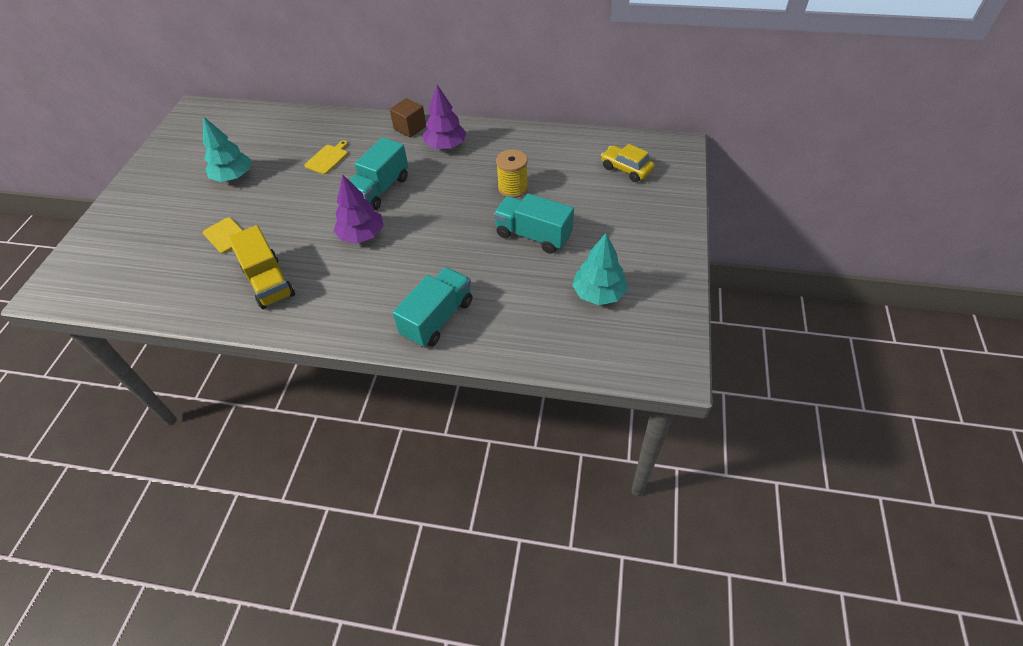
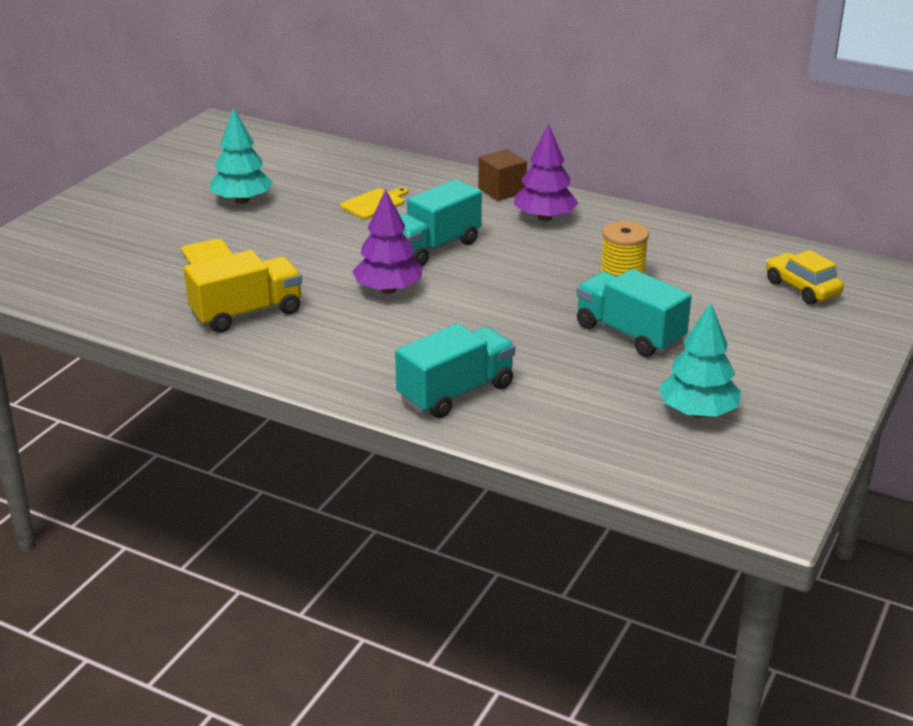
camera: 15 degrees right, 20 degrees down
yellow truck [228,225,295,309] -> yellow truck turned 105 degrees counterclockwise [184,250,302,333]

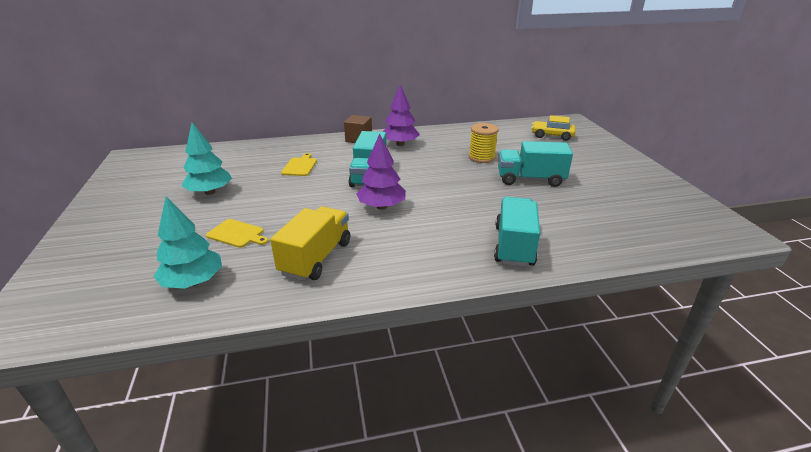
camera: 40 degrees left, 0 degrees up
turquoise tree [659,303,741,418] -> turquoise tree moved to [153,197,222,289]

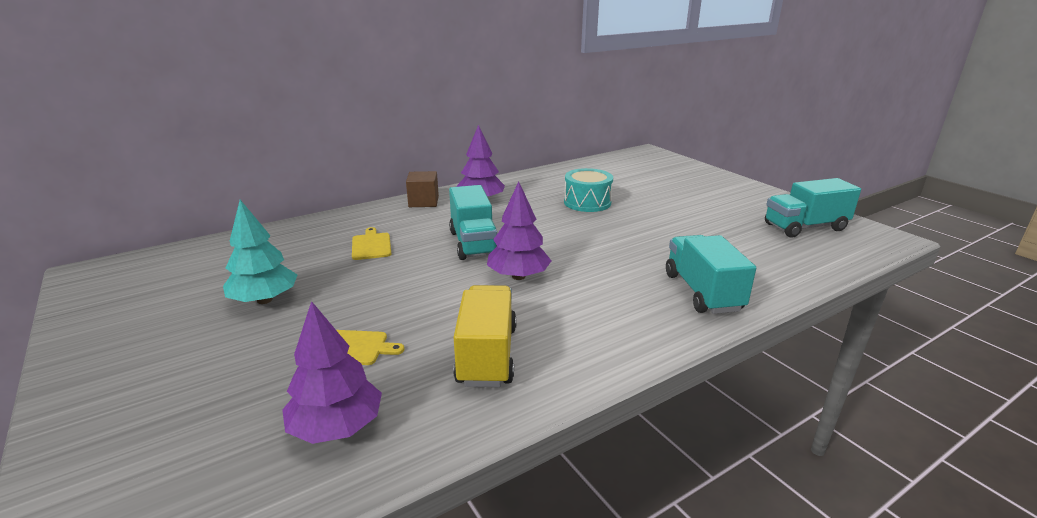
camera: 20 degrees left, 5 degrees down
turquoise tree [153,197,222,289] -> purple tree [282,301,382,444]
yellow spool [469,123,499,163] -> turquoise drum [564,168,613,212]
turquoise truck [498,141,573,187] -> turquoise truck moved to [765,178,861,238]
yellow car [531,115,576,141] -> none

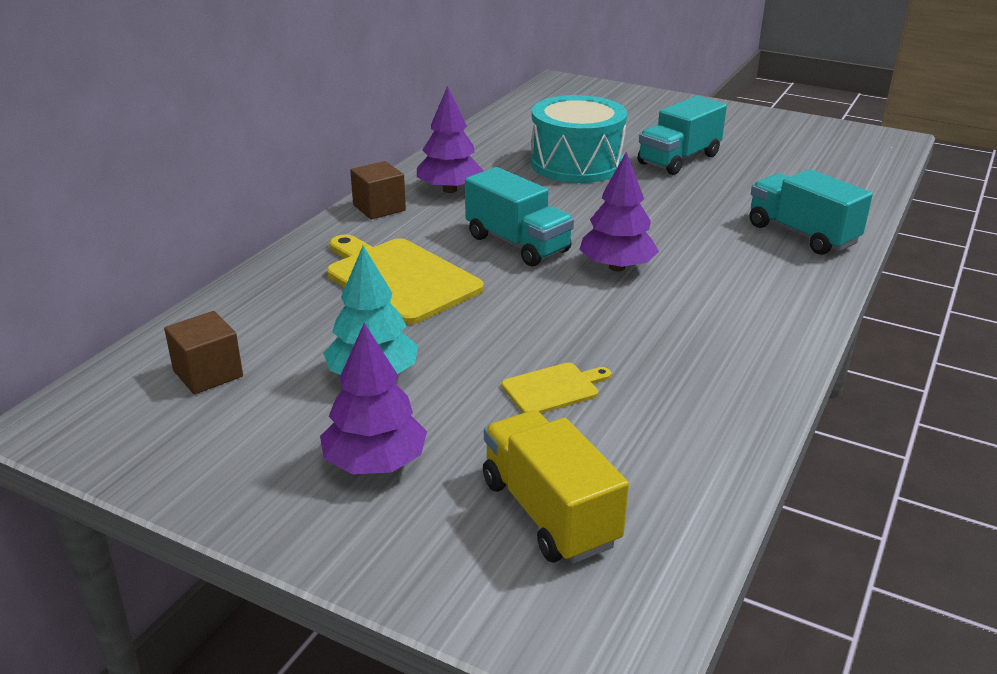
camera: 30 degrees left, 5 degrees up
purple tree [282,301,382,444] -> purple tree moved to [320,323,427,474]
yellow cutting board [352,227,391,260] -> yellow cutting board [327,234,484,324], size x1.98
yellow truck [453,285,516,387] -> yellow truck moved to [483,410,629,564]
turquoise drum [564,168,613,212] -> turquoise drum [530,95,627,183], size x1.51
turquoise truck [765,178,861,238] -> turquoise truck moved to [638,96,727,175]
none -> brown cube [164,311,243,394]

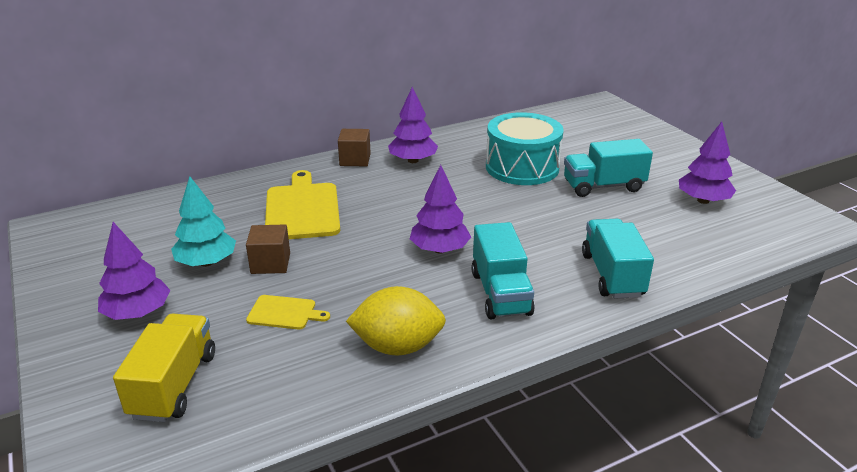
camera: 35 degrees right, 0 degrees up
brown cube [164,311,243,394] -> brown cube moved to [246,224,290,274]
turquoise truck [465,167,574,266] -> turquoise truck moved to [471,222,535,319]
none -> yellow lemon [346,286,446,356]
none -> purple tree [679,122,736,204]

